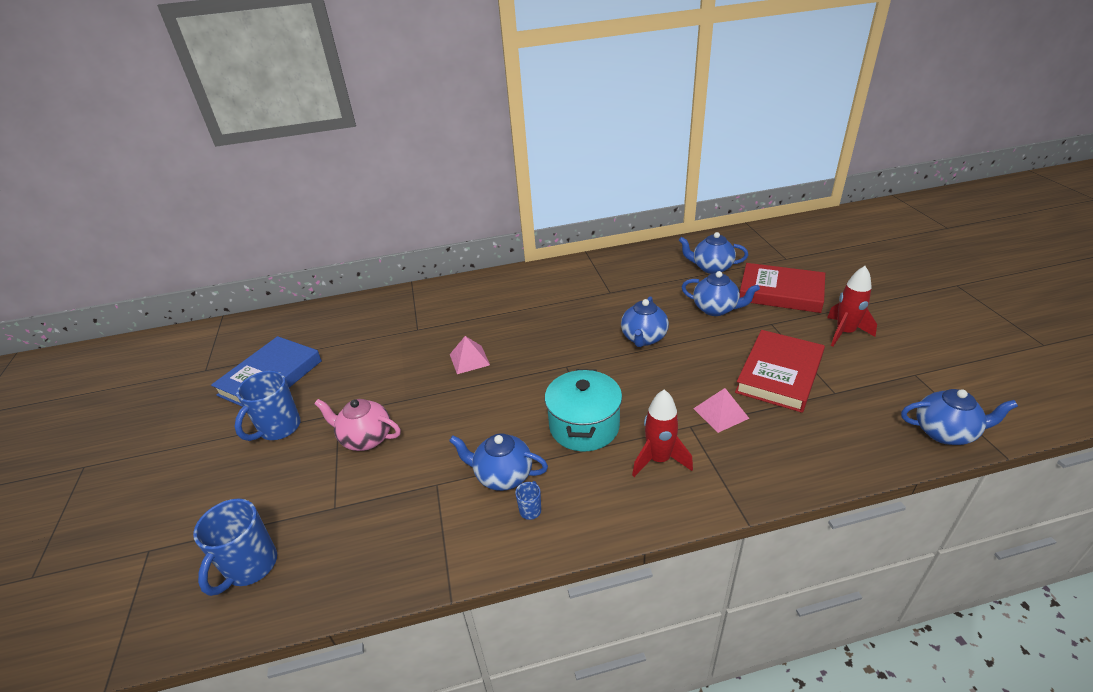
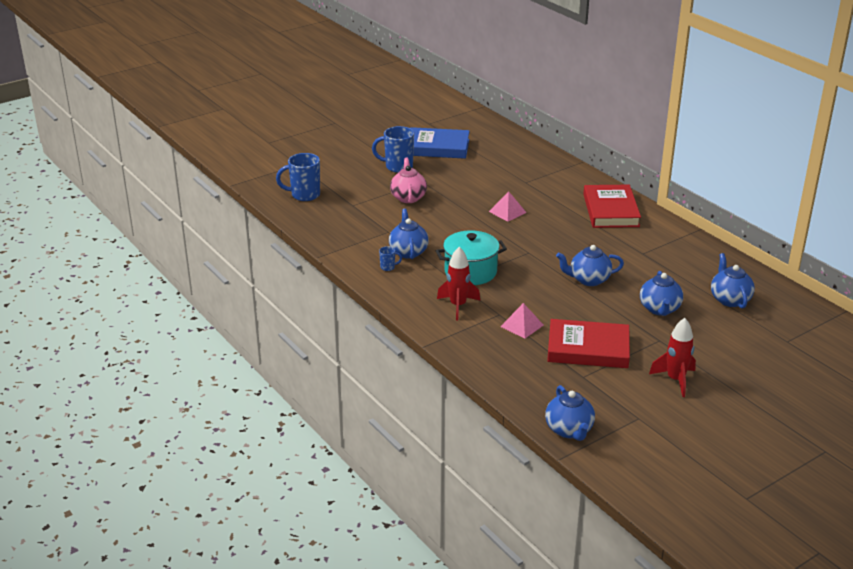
camera: 65 degrees right, 5 degrees down
red book [740,263,825,313] -> red book moved to [583,185,641,228]

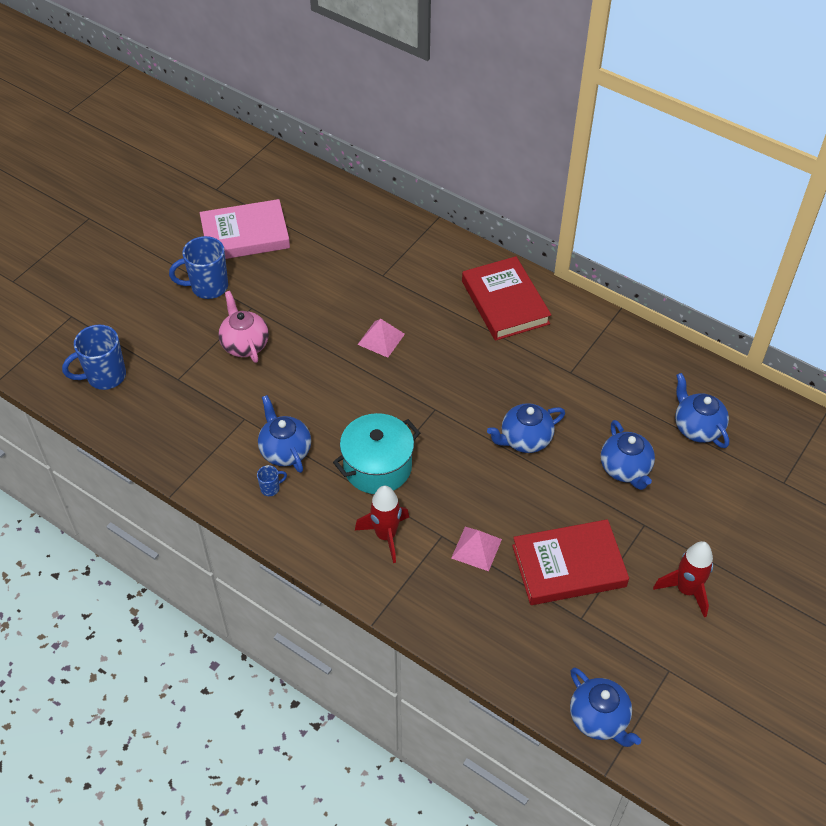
camera: 20 degrees left, 20 degrees up
blue book [410,127,470,159] -> pink book [200,199,290,259]

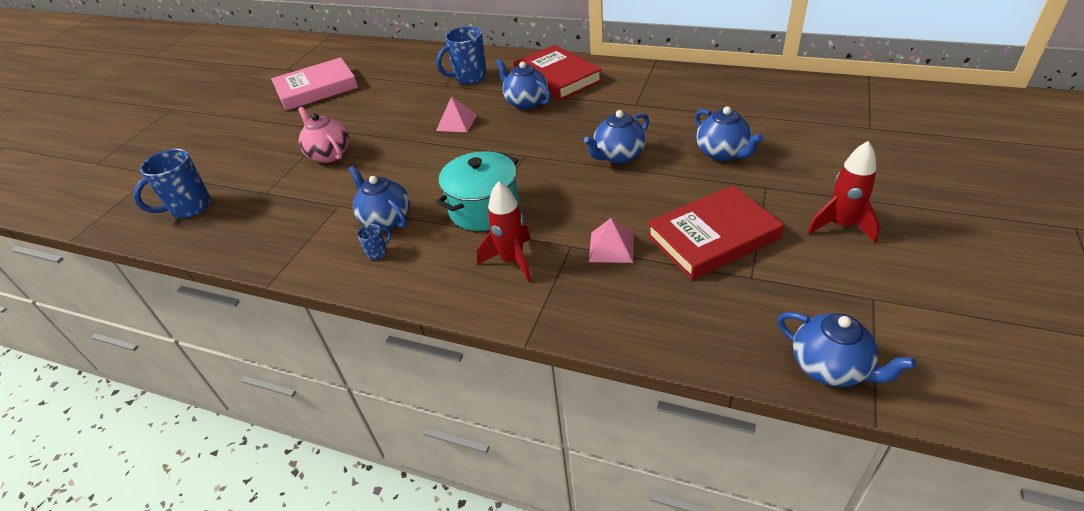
camera: 10 degrees left, 10 degrees down
blue mug [169,236,228,299] -> blue mug moved to [436,26,487,85]
blue teapot [675,373,729,448] -> blue teapot moved to [495,59,551,110]

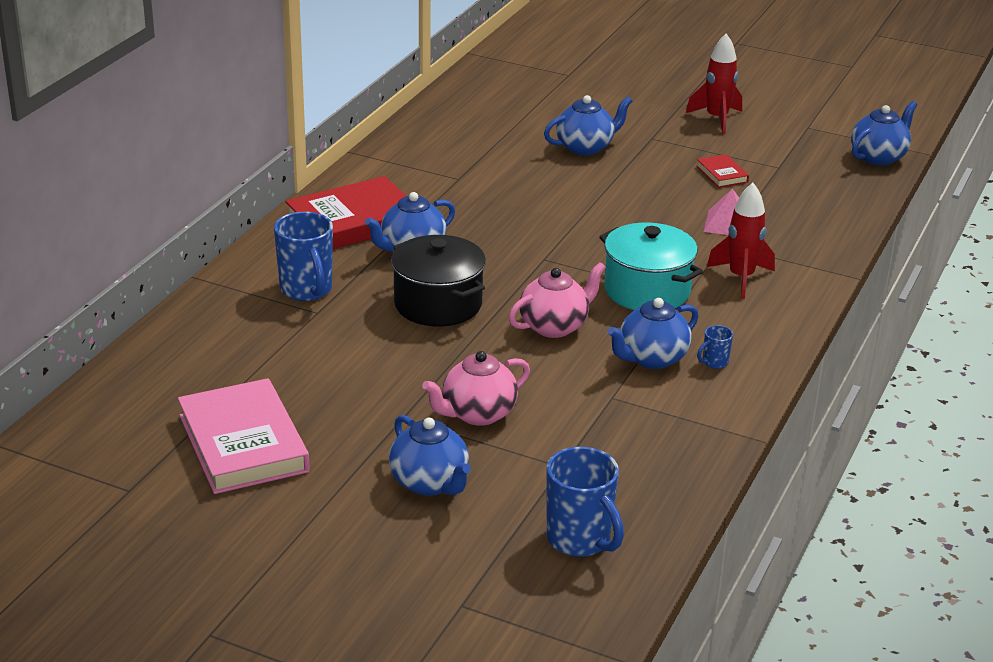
camera: 90 degrees left, 10 degrees down
blue mug [357,224,392,259] -> blue mug turned 90 degrees counterclockwise [697,325,733,369]
pink pyramid [436,96,477,133] -> black pot [391,235,486,327]
blue teapot [584,110,649,164] -> blue teapot moved to [389,415,471,496]
red book [647,185,784,280] -> red book [697,154,749,188], size x0.45
none -> pink teapot [509,262,606,338]

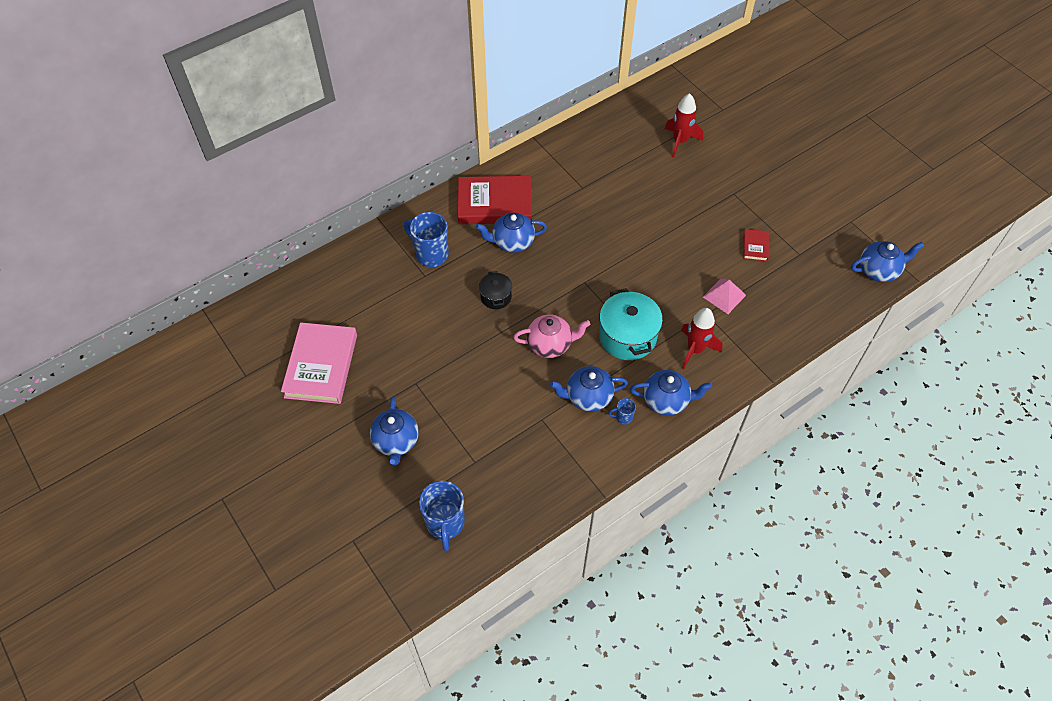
camera: 30 degrees right, 25 degrees up
blue mug [274,212,333,301] -> blue mug turned 120 degrees clockwise [404,212,449,267]
black pot [391,235,486,327] -> black pot [479,271,512,309], size x0.55
pink teapot [422,351,530,426] -> none
blue teapot [544,95,632,156] -> blue teapot moved to [630,370,712,415]
red rocket [686,34,742,134] -> red rocket moved to [665,93,703,158]

